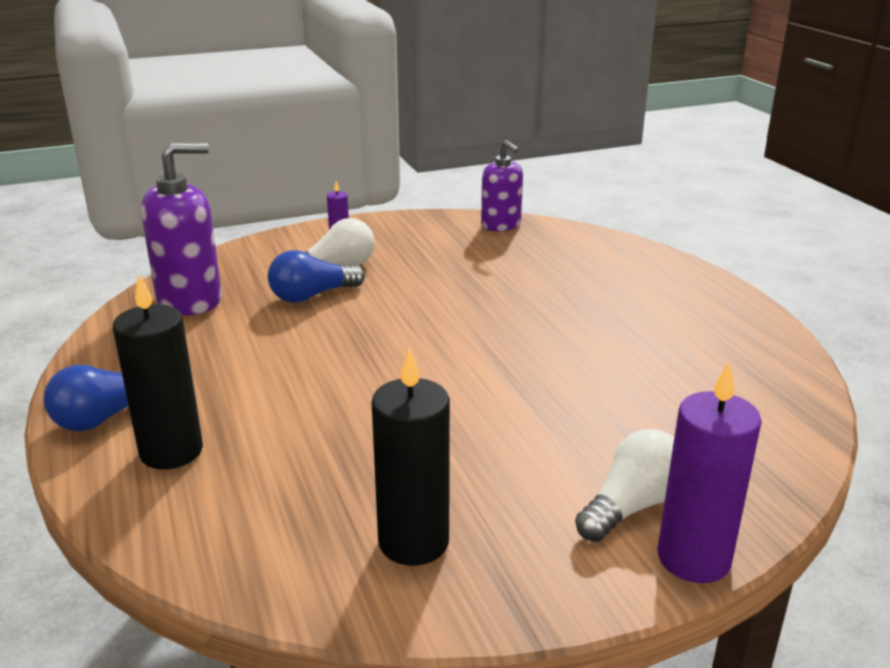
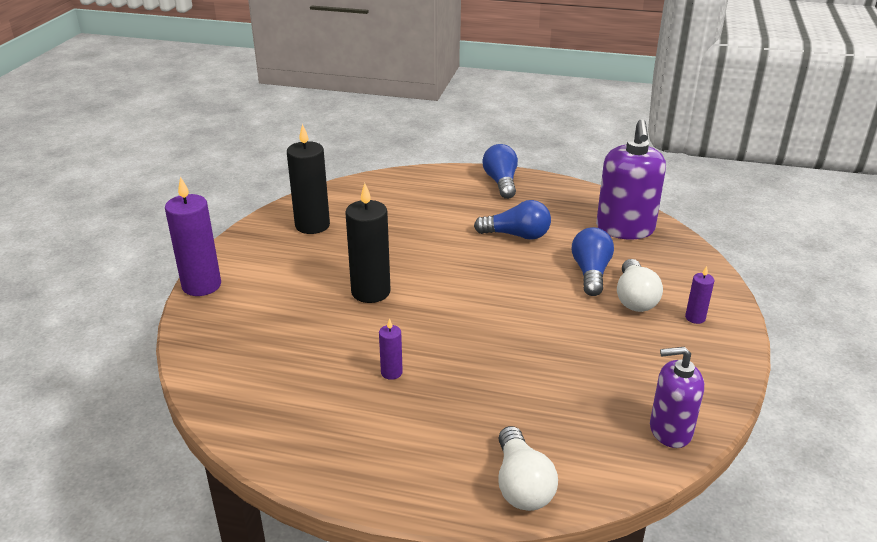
camera: 125 degrees right, 5 degrees up
black candle [113,274,203,469] -> black candle moved to [345,183,391,303]
white light bulb [575,429,674,542] -> white light bulb moved to [498,426,558,511]
none -> purple candle [379,318,403,380]
none -> blue light bulb [474,200,551,240]

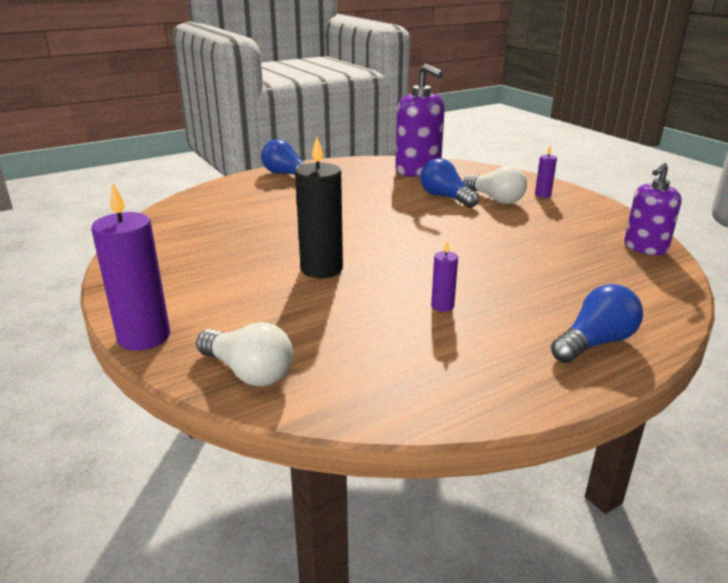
camera: 45 degrees left, 5 degrees down
black candle [287,124,330,234] -> none
blue light bulb [474,200,551,240] -> blue light bulb moved to [551,284,643,363]
white light bulb [498,426,558,511] -> white light bulb moved to [196,322,293,386]

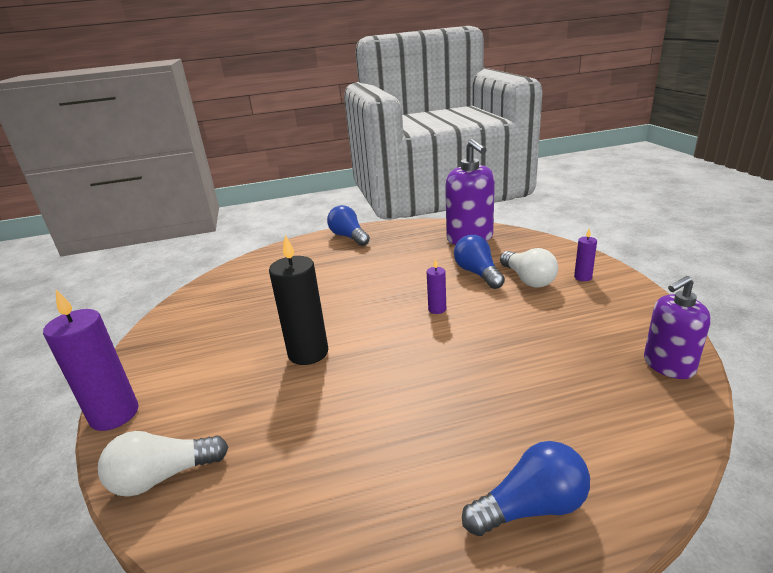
camera: 20 degrees right, 0 degrees up
white light bulb [196,322,293,386] -> white light bulb turned 105 degrees clockwise [98,431,228,497]
purple candle [431,240,458,312] -> purple candle moved to [427,258,446,314]

